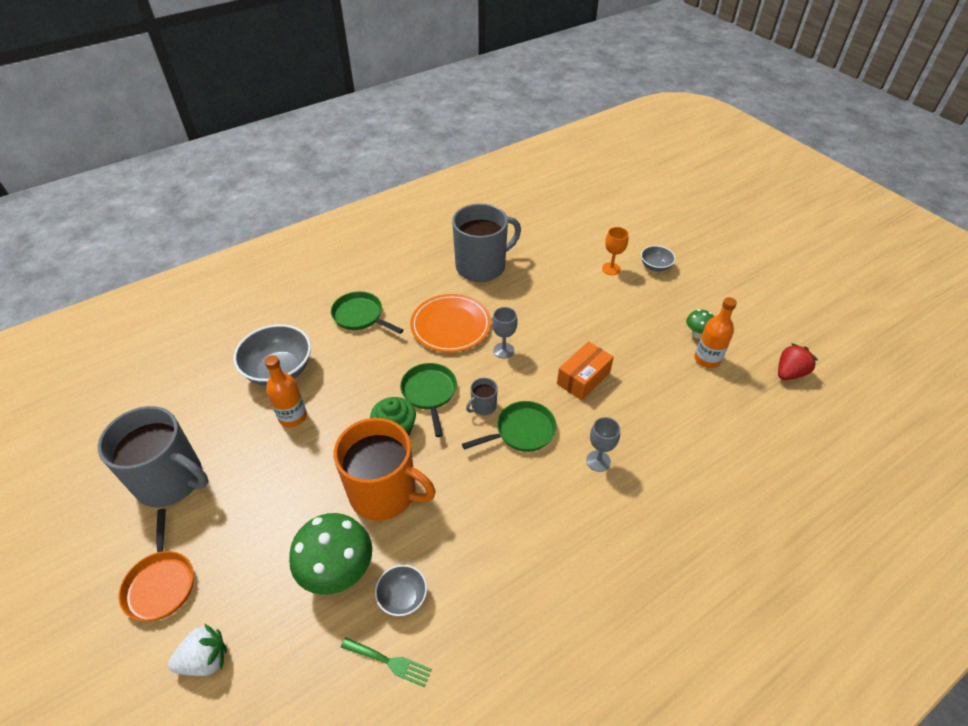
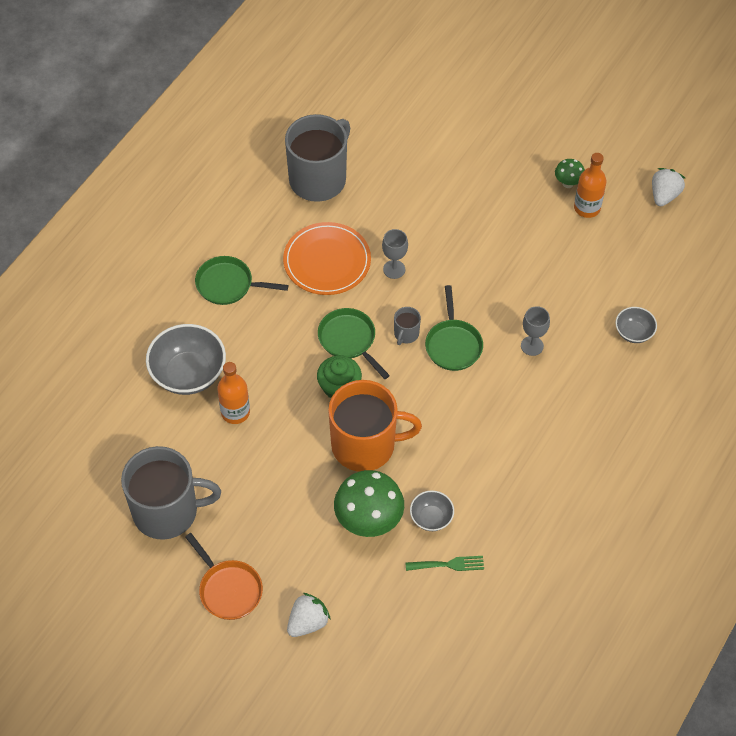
camera: 25 degrees left, 10 degrees up
green pan [462,401,557,452] -> green pan turned 135 degrees clockwise [425,285,483,371]
orange box [557,341,614,401] -> none
orange goblet [602,227,629,275] -> none
grey bowl [641,246,676,272] -> grey bowl moved to [615,307,657,343]
red strawberry [778,343,818,380] -> white strawberry [652,168,685,206]

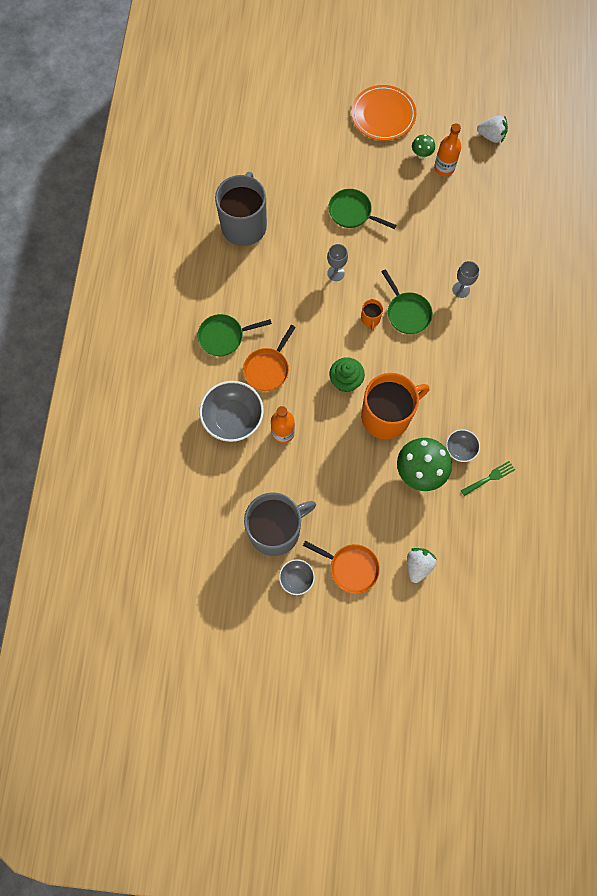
camera: 25 degrees left, 15 degrees up
orange plate [283,222,371,295] -> orange plate moved to [351,85,416,141]
green pan [318,308,390,379] -> green pan moved to [328,189,397,229]
grey mug [394,307,421,345] -> orange mug [361,299,383,331]
grey bowl [615,307,657,343] -> grey bowl moved to [279,559,315,595]
white strawberry [652,168,685,206] -> white strawberry turned 105 degrees clockwise [477,115,508,143]
none -> orange pan [243,325,296,391]

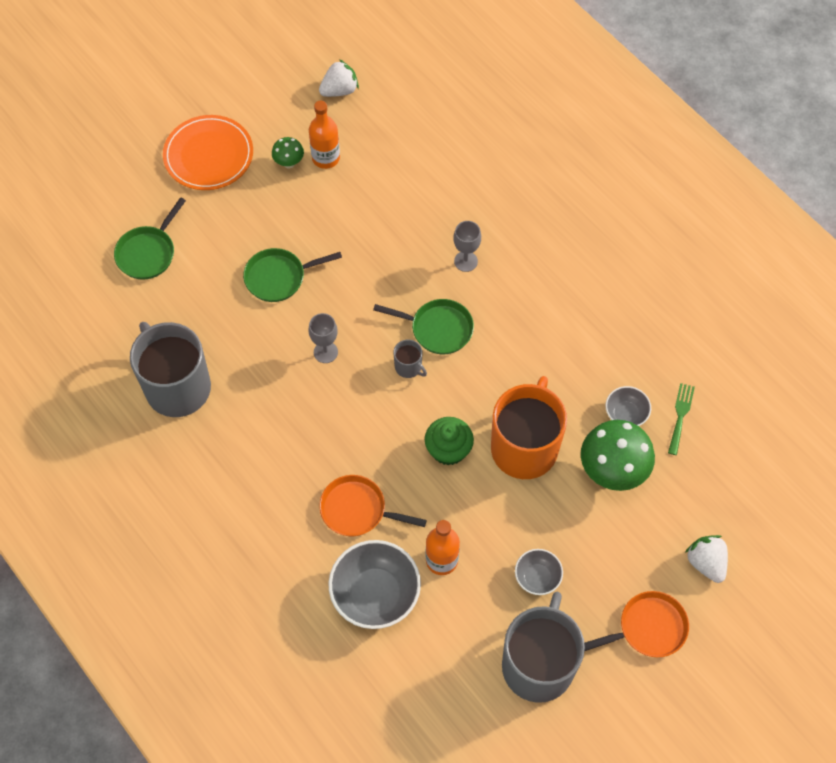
camera: 45 degrees left, 10 degrees down
green pan [197,314,272,356] -> green pan moved to [114,197,186,280]
orange pan [243,325,296,391] -> orange pan turned 120 degrees clockwise [319,475,427,536]
grey bowl [279,559,315,595] -> grey bowl moved to [515,549,563,595]
orange mug [361,299,383,331] -> grey mug [393,340,427,378]

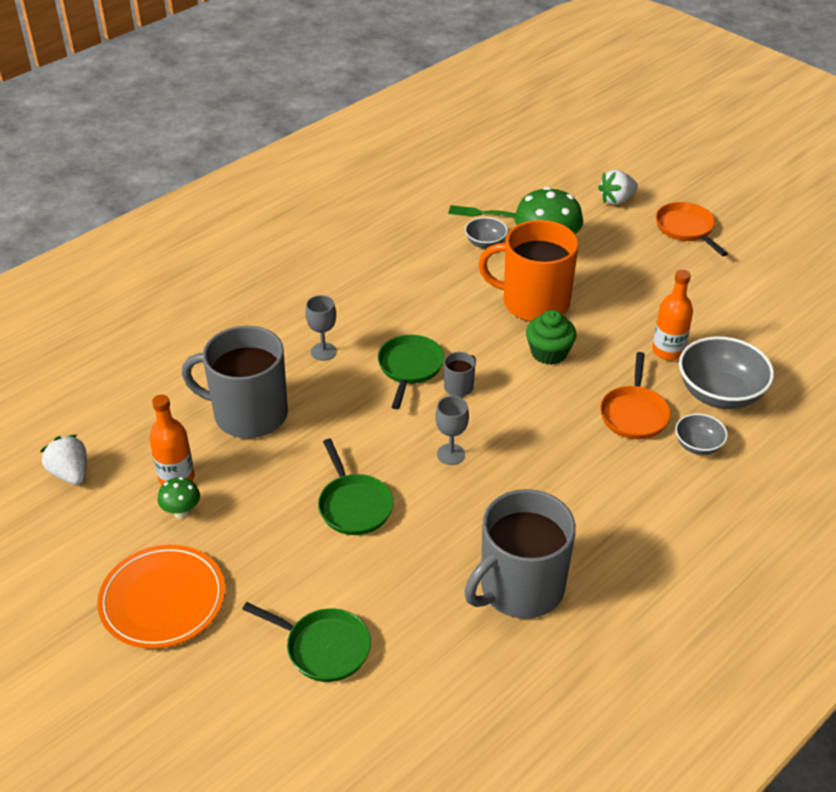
camera: 95 degrees left, 20 degrees down
grey mug [502,592,585,703] -> grey mug moved to [182,326,288,438]
grey bowl [515,549,563,595] -> grey bowl moved to [675,414,728,455]

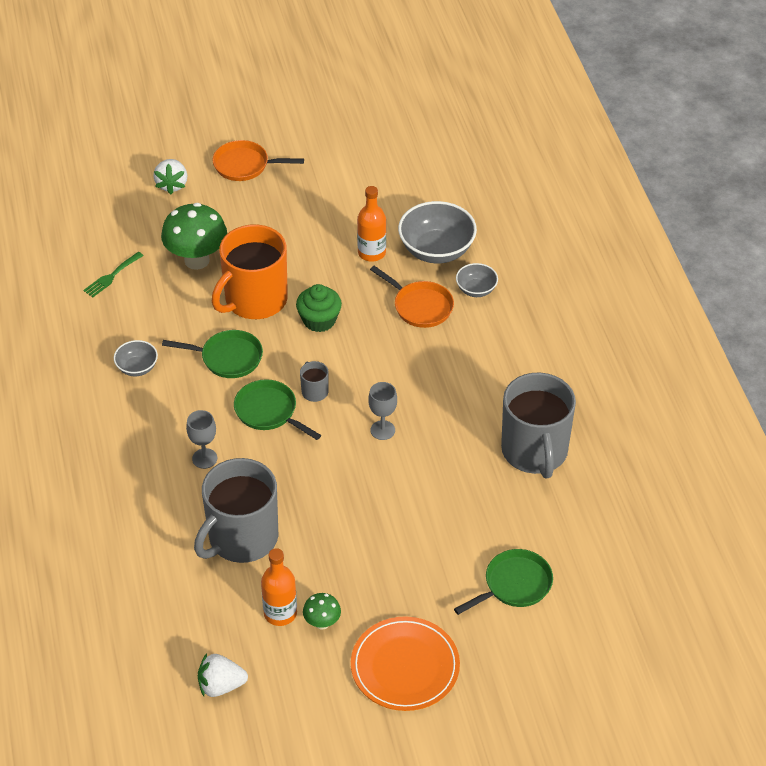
camera: 60 degrees left, 5 degrees up
green pan [318,439,394,535] -> green pan moved to [162,330,263,378]
grey bowl [465,217,508,249] -> grey bowl moved to [114,340,158,376]

